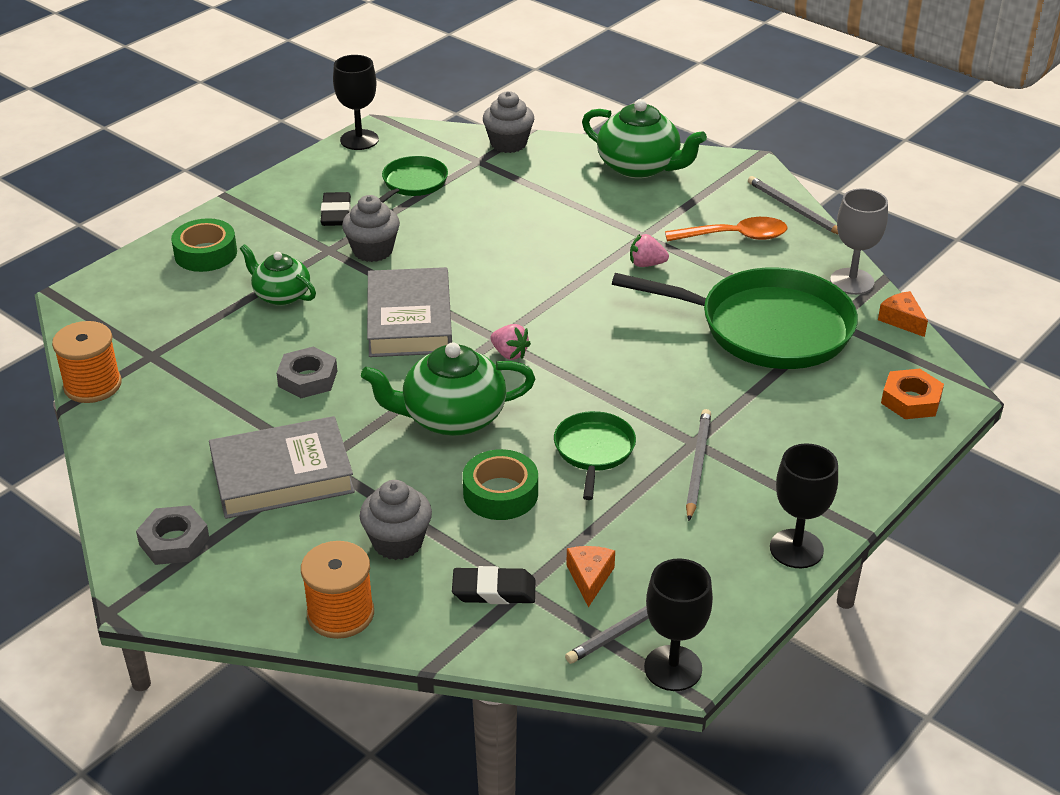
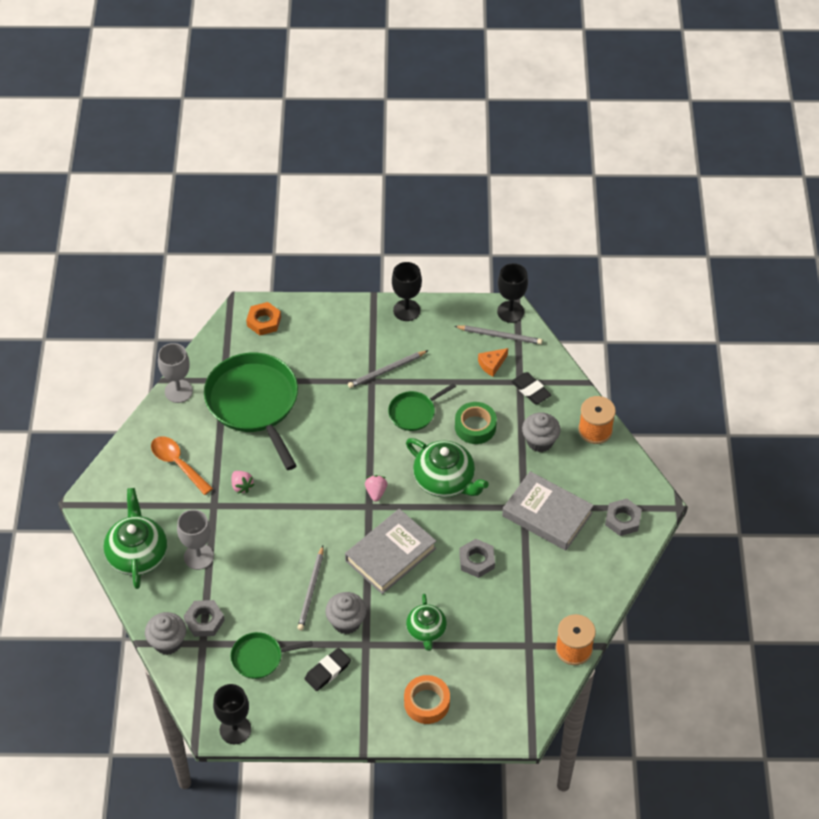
camera: 130 degrees left, 15 degrees up
green tape [171,218,237,272] -> orange tape [404,675,450,724]
grey pencil [748,176,838,234] -> grey pencil moved to [297,546,324,631]
orange cheese [878,291,928,337] -> none
none -> grey goblet [177,509,214,570]
none -> grey nut [184,600,225,637]

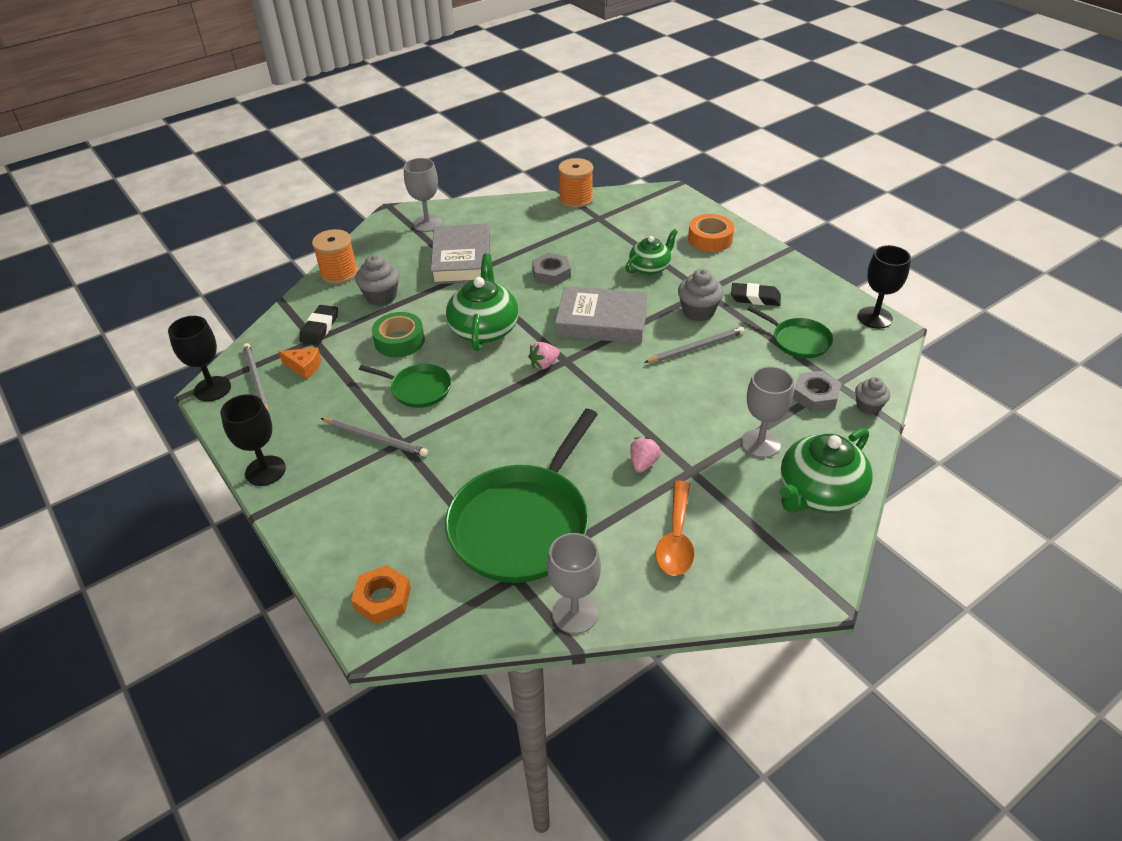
camera: 125 degrees left, 10 degrees down
grey cupcake [145,612,186,655] -> grey cupcake [855,377,890,415], size x0.66
grey nut [605,499,642,536] -> grey goblet [404,158,442,232]

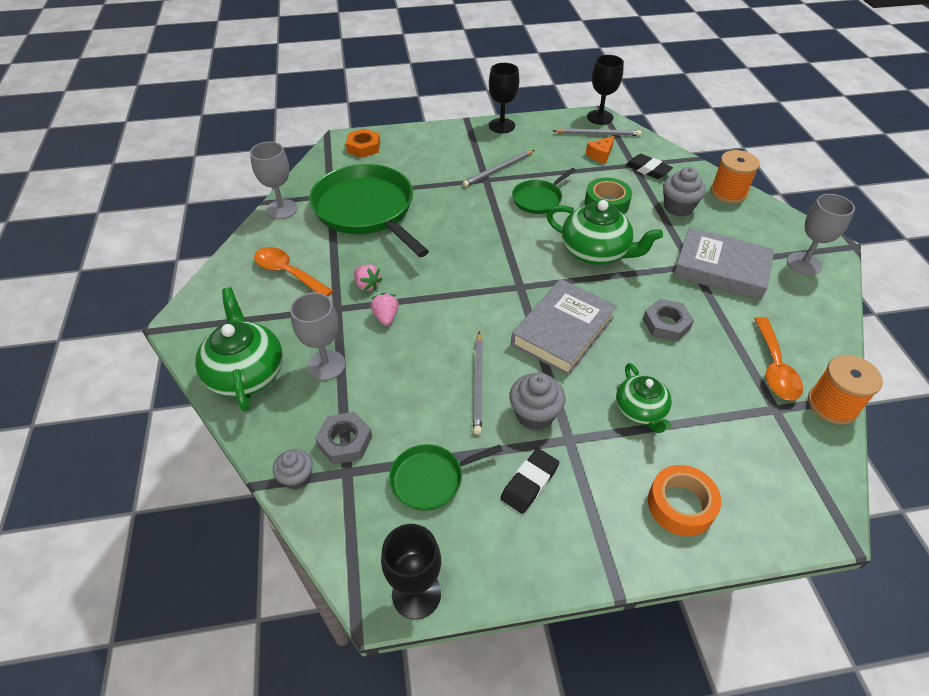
camera: 115 degrees right, 5 degrees up
pink strawberry [528,342,560,369] -> pink strawberry moved to [370,293,399,326]
none -> orange spoon [754,317,803,401]

